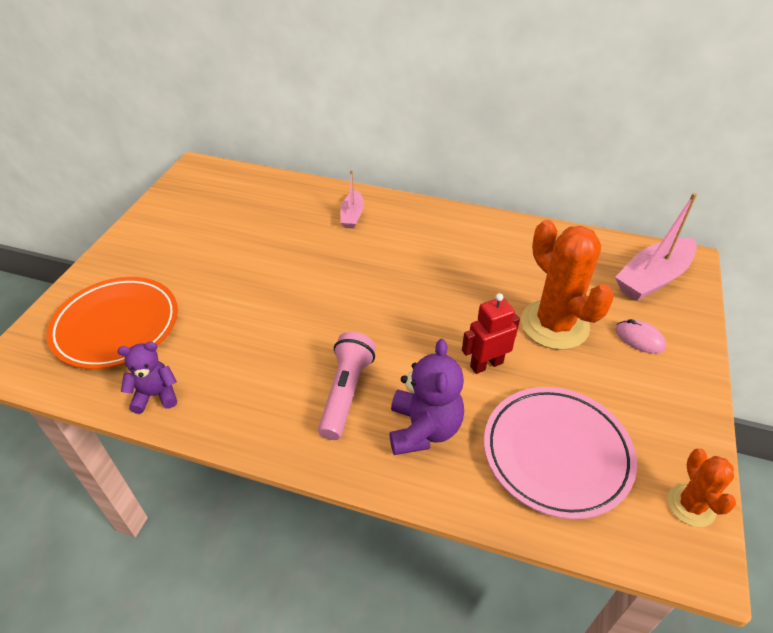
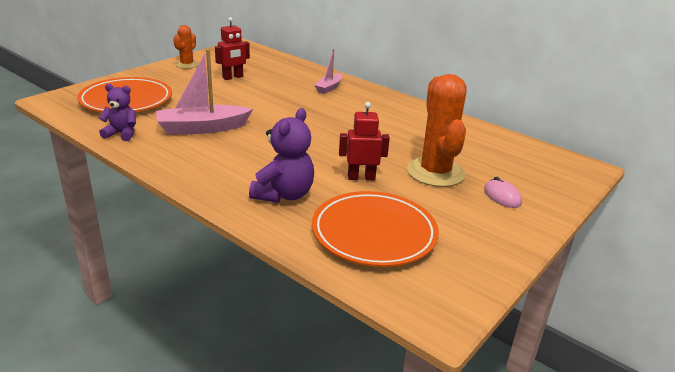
camera: 20 degrees right, 15 degrees down
pink flashlight [318,332,376,440] -> none
pink plate [484,387,637,519] -> orange plate [312,191,439,267]
pink boat [615,193,697,301] -> pink boat moved to [156,49,253,135]
orange cactus [667,449,736,527] -> orange cactus moved to [173,25,199,69]
none -> red robot [215,17,250,80]

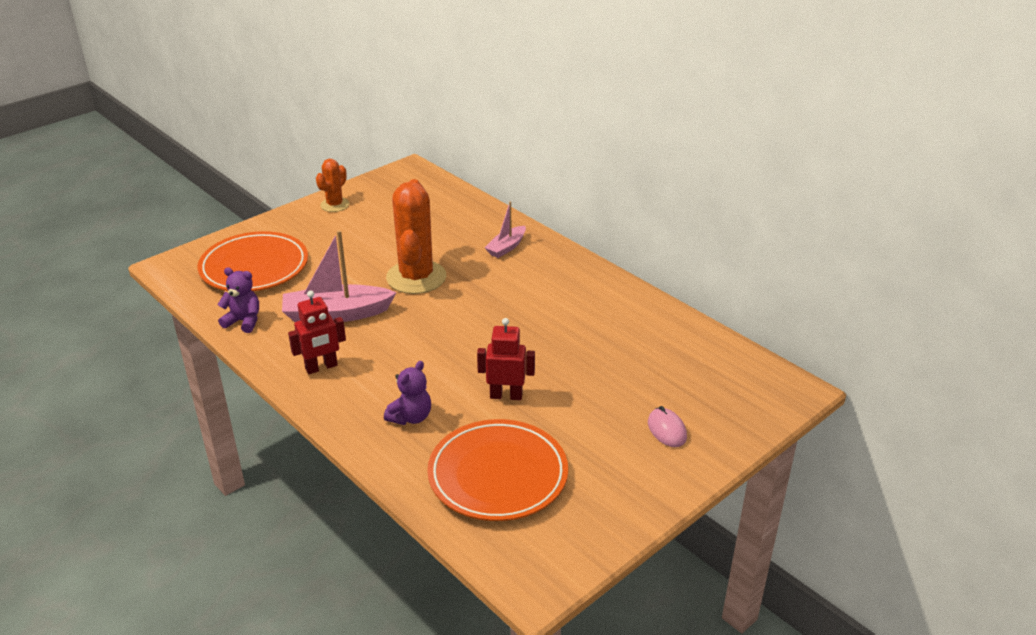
camera: 10 degrees right, 5 degrees up
red robot [215,17,250,80] -> red robot moved to [288,291,346,374]
purple teddy bear [249,108,314,203] -> purple teddy bear [384,361,431,425], size x0.65
orange cactus [407,74,467,187] -> orange cactus moved to [386,179,447,294]

